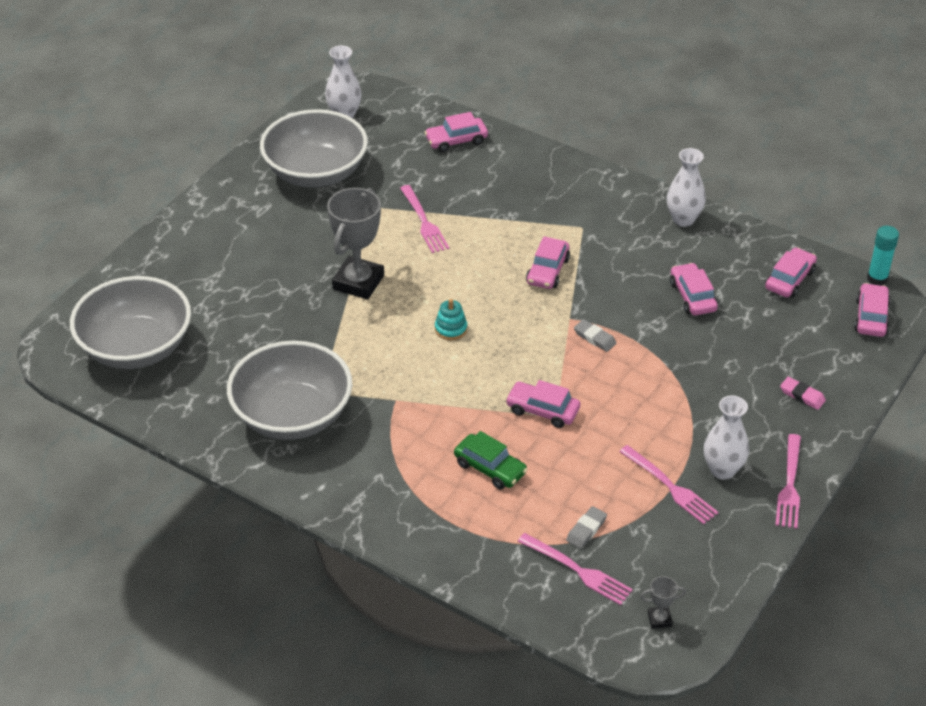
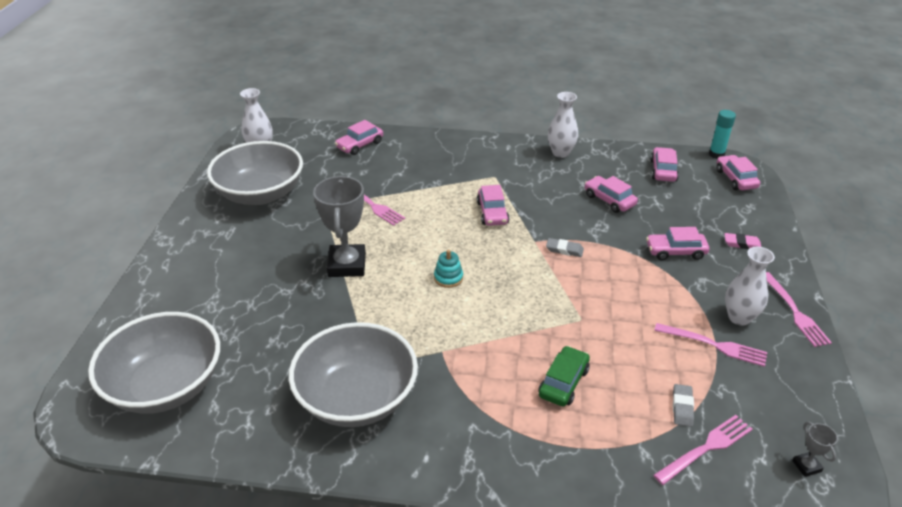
camera: 25 degrees left, 5 degrees down
green car [454,431,528,489] -> green car turned 75 degrees counterclockwise [539,346,590,406]
pink car [505,380,580,428] -> pink car moved to [646,227,709,260]
pink fork [518,533,633,605] -> pink fork turned 45 degrees counterclockwise [653,415,753,485]
grey trophy [640,576,686,629] -> grey trophy turned 75 degrees counterclockwise [792,421,838,477]

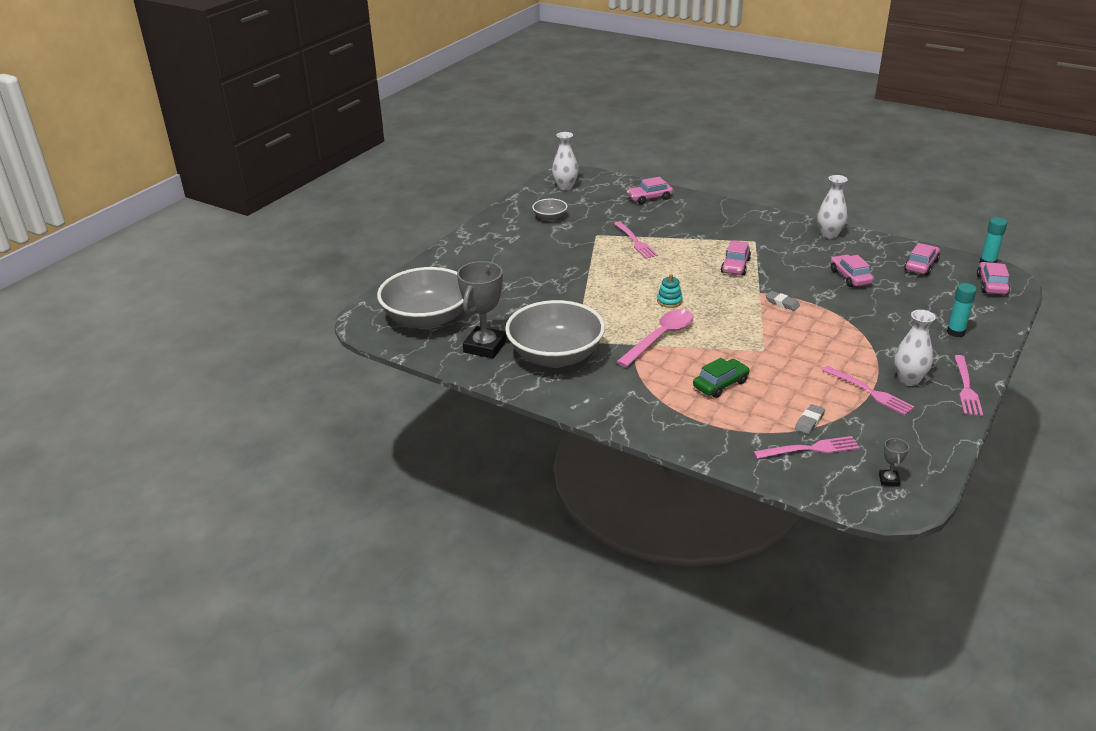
camera: 25 degrees right, 5 degrees down
grey bowl [207,141,303,205] -> grey bowl [532,199,568,221], size x0.45
grey trophy [313,176,366,277] -> grey trophy moved to [457,261,507,358]
pink car [646,227,709,260] -> none
pink eraser [725,233,761,249] -> turquoise glue stick [947,283,977,337]
none -> pink spoon [616,309,693,367]

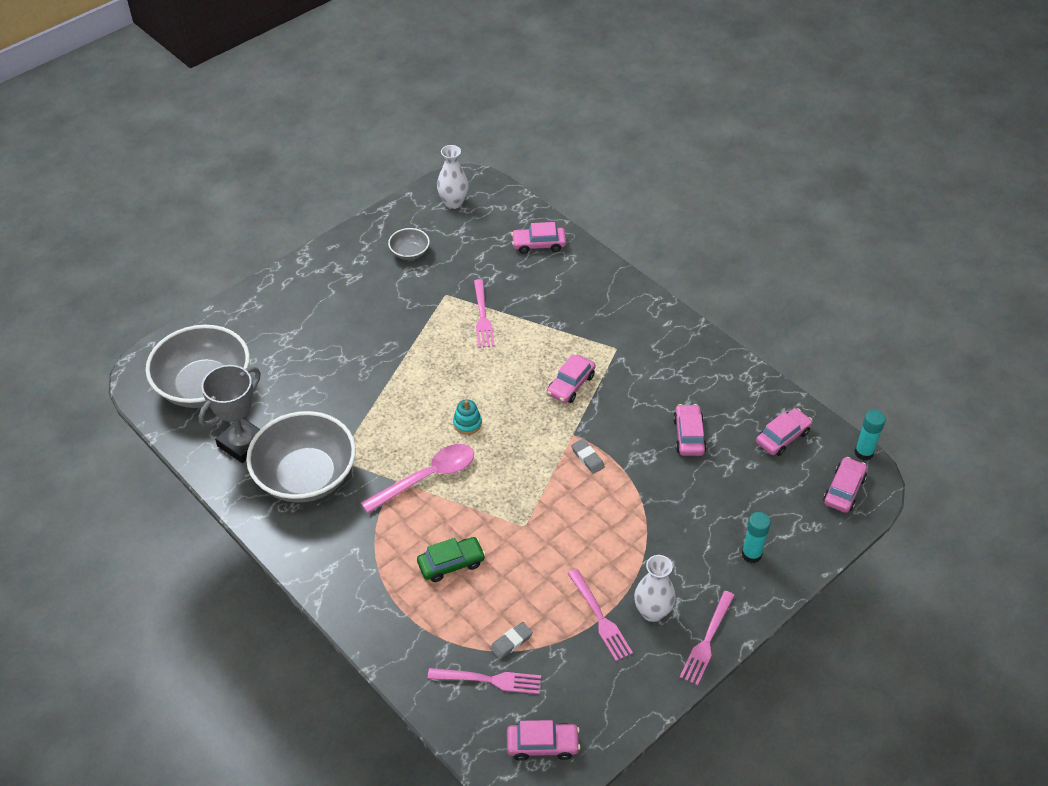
camera: 15 degrees right, 15 degrees up
white vase [817,175,848,239] -> none
grey trophy [879,438,909,487] -> pink car [507,720,580,761]

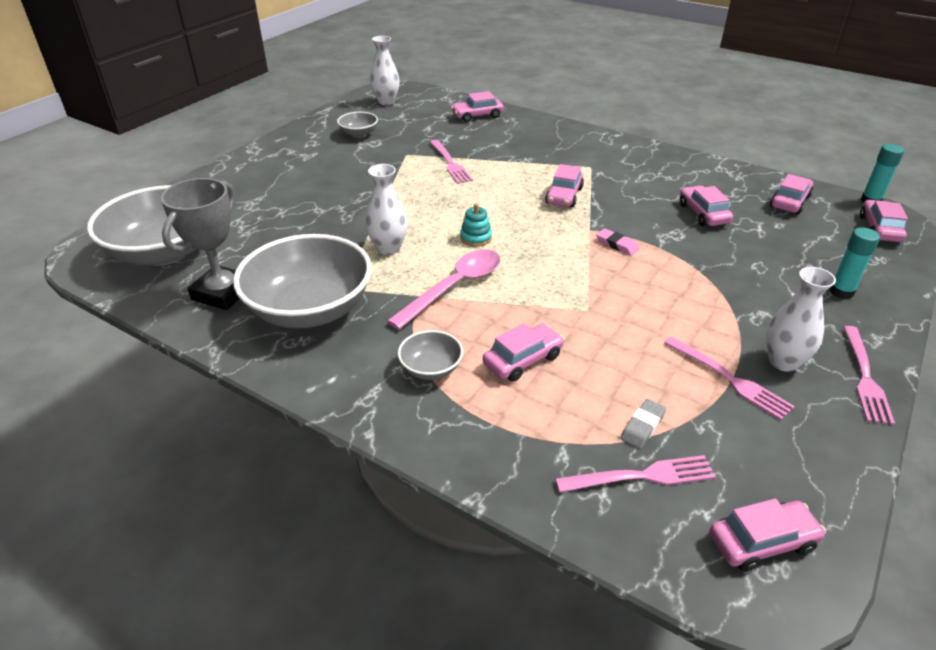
camera: 15 degrees left, 10 degrees down
green car [417,537,486,582] -> pink car [483,323,564,382]
grey eraser [571,439,605,474] -> pink eraser [596,228,639,256]
none -> white vase [365,164,408,255]
none -> grey bowl [398,330,463,380]

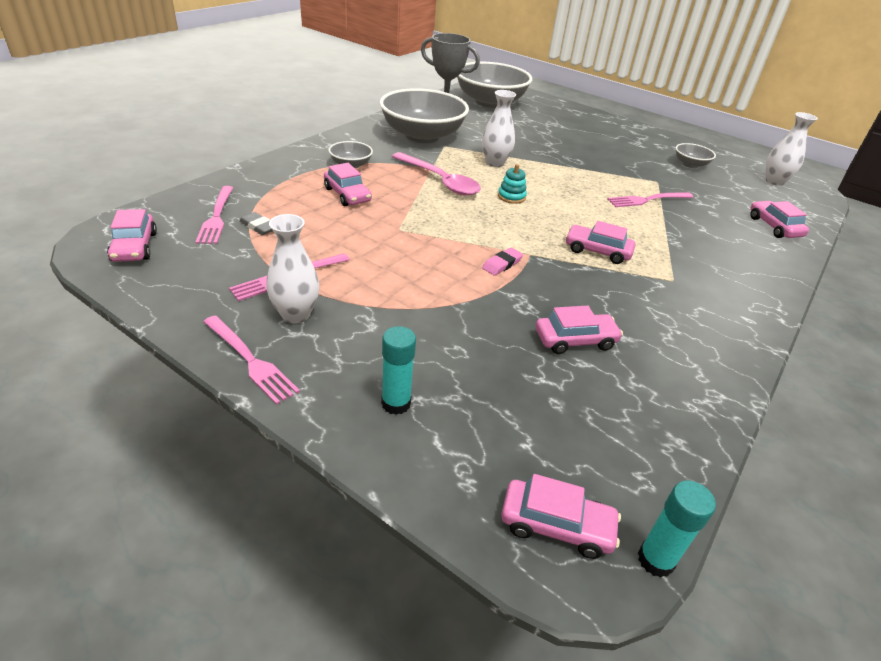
camera: 90 degrees right, 0 degrees up
pink car [770,174,813,214] -> none
pink fork [843,326,895,425] -> pink fork turned 150 degrees counterclockwise [203,315,300,405]

